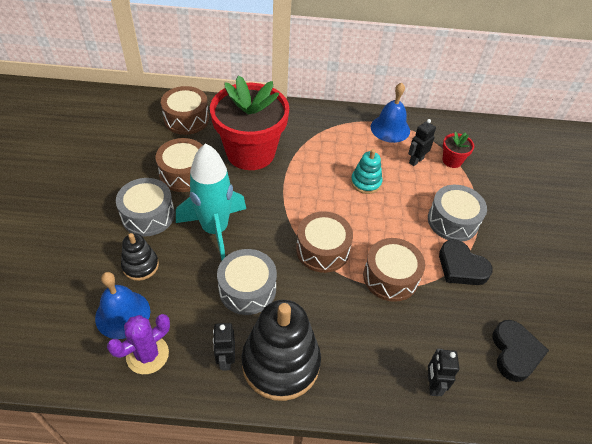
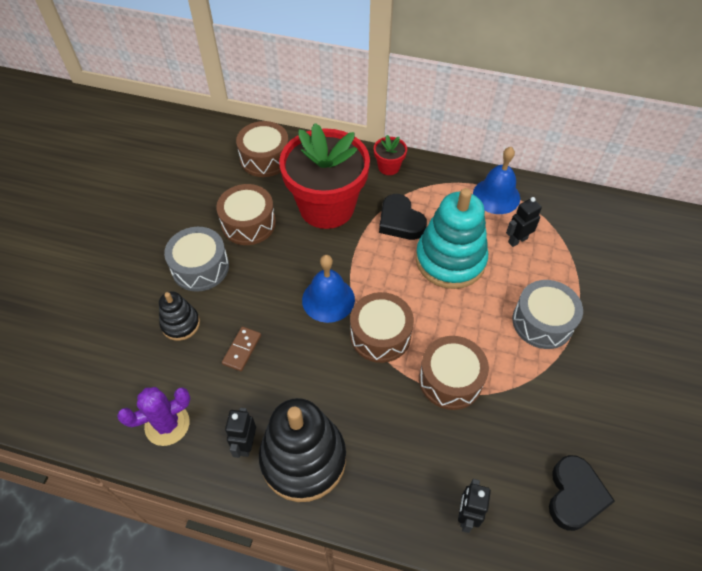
camera: 15 degrees right, 5 degrees up
blue bell [95,272,150,339] -> blue bell moved to [302,255,355,323]
turquoise rocket [176,143,246,260] -> none
grey drum [217,249,277,315] -> none
turquoise stacking toy [351,149,383,194] -> turquoise stacking toy [416,188,488,289], size x1.95
black heart [439,239,493,285] -> black heart moved to [379,194,427,240]
red flower pot [443,132,474,168] -> red flower pot moved to [374,135,407,175]
none -> brown domino [222,326,261,371]

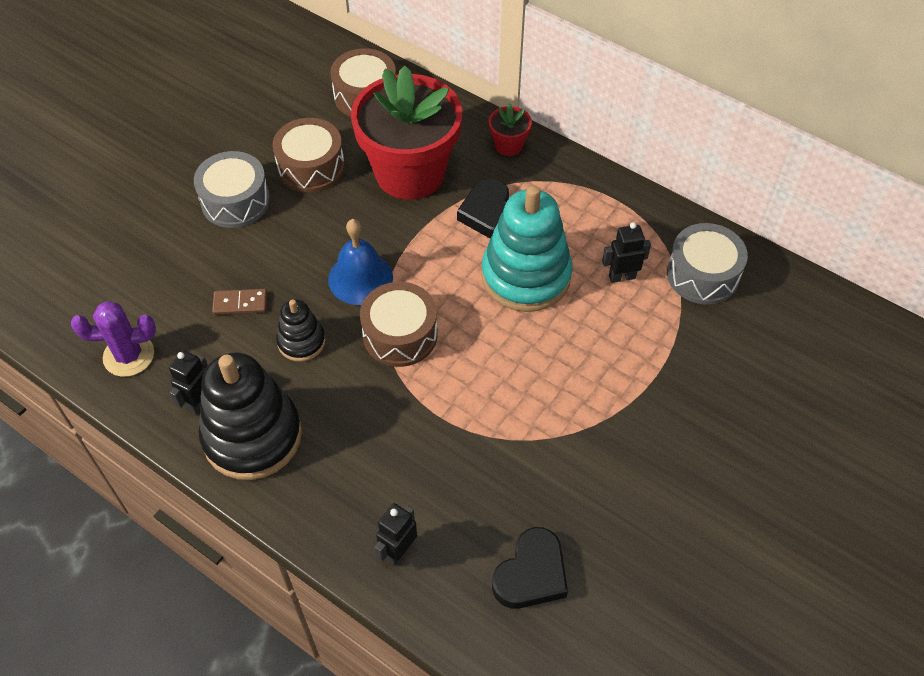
camera: 20 degrees right, 0 degrees up
black stacking toy [159,291,200,341] -> black stacking toy moved to [276,299,326,362]
brown domino [222,326,261,371] -> brown domino turned 45 degrees clockwise [212,289,267,315]
brown drum [419,336,489,410] -> none
blue bell [473,147,520,214] -> none
grey drum [512,280,583,349] -> grey drum moved to [667,223,748,305]

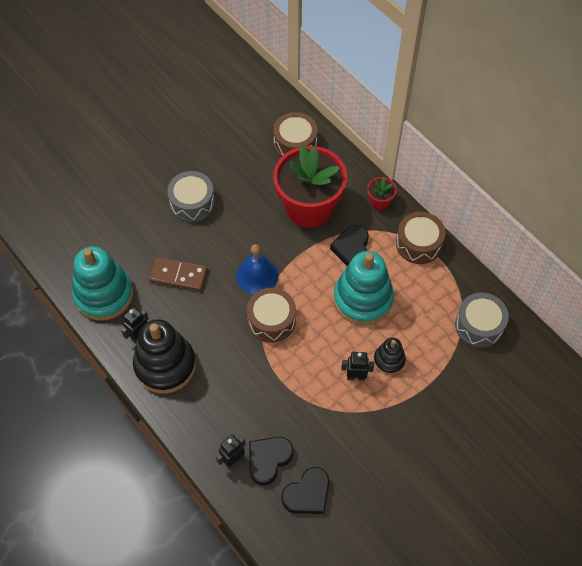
camera: 15 degrees right, 5 degrees up
purple cactus [71,301,156,377] -> turquoise stacking toy [72,246,133,321]
brown domino [212,289,267,315] -> brown domino [149,257,208,291], size x1.59
brown drum [272,118,345,192] -> brown drum moved to [396,212,445,264]
black stacking toy [276,299,326,362] -> black stacking toy moved to [374,338,406,375]
black robot [602,222,651,283] -> black robot moved to [341,352,374,381]
none -> black heart [249,437,293,486]

